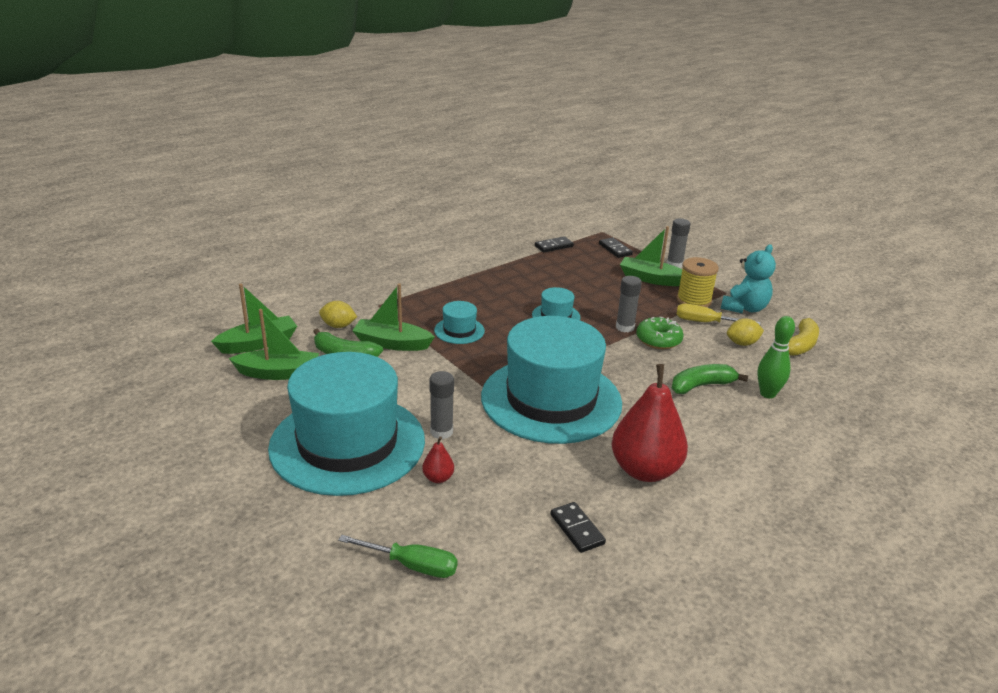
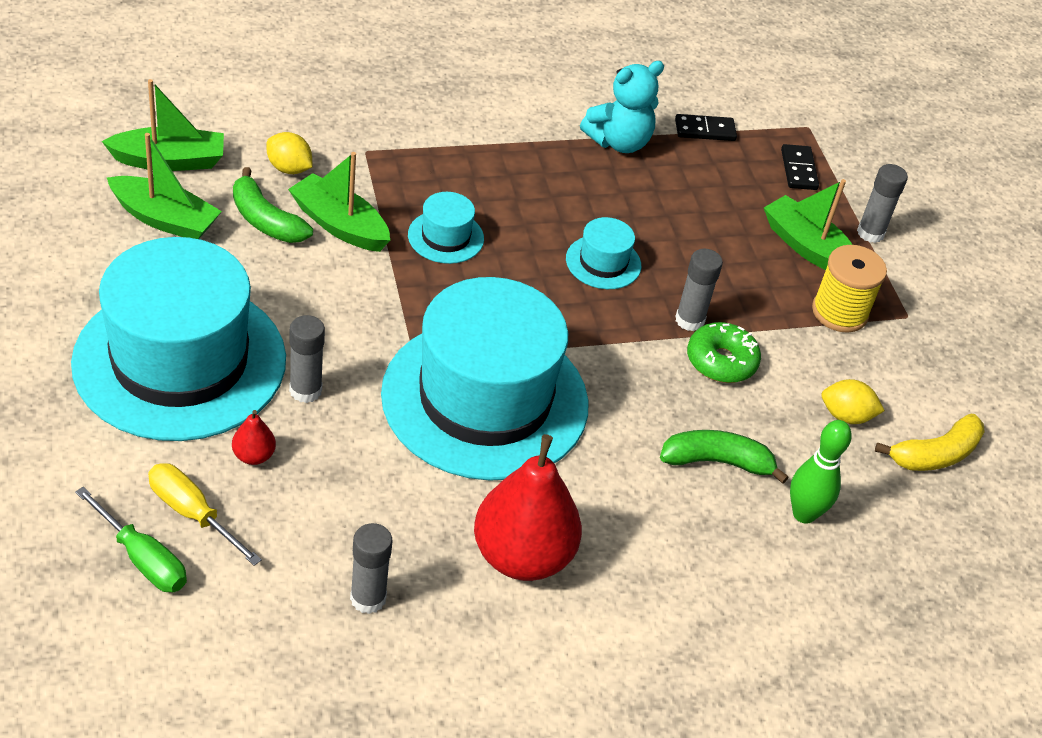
camera: 20 degrees right, 15 degrees up
black domino [550,502,606,553] -> grey glue stick [350,523,392,614]
yellow screwdriver [676,303,760,325] -> yellow screwdriver moved to [148,463,262,566]
turquoise teddy bear [721,244,776,313] -> turquoise teddy bear moved to [580,61,664,153]

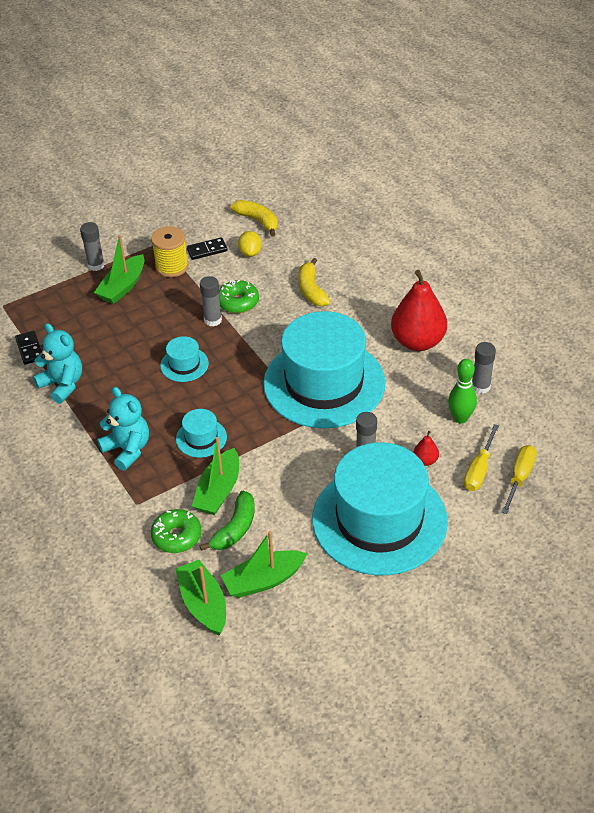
camera: 100 degrees left, 0 degrees up
green screwdriver [75,487,187,592] -> yellow screwdriver [501,445,537,514]
green boat [107,133,222,239] -> green boat turned 120 degrees counterclockwise [221,531,308,598]
yellow lemon [266,132,312,174] -> green donut [151,509,201,553]
green banana [660,430,789,484] -> yellow banana [298,258,331,306]
black domino [781,144,819,190] -> black domino moved to [187,237,228,260]
green bowling pin [790,420,852,524] -> green bowling pin moved to [448,359,477,424]
none -> turquoise teddy bear [97,387,149,471]

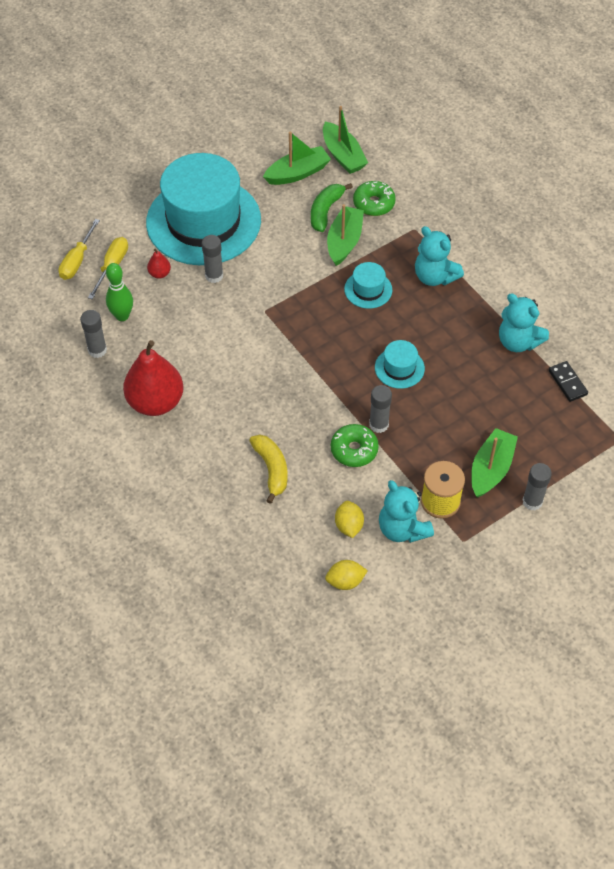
camera: 175 degrees right, 10 degrees up
black domino [187,237,228,260] -> turquoise teddy bear [379,480,434,543]
yellow banana [230,200,278,236] -> yellow lemon [325,560,368,590]
turquoise hat [263,311,386,428] -> none

